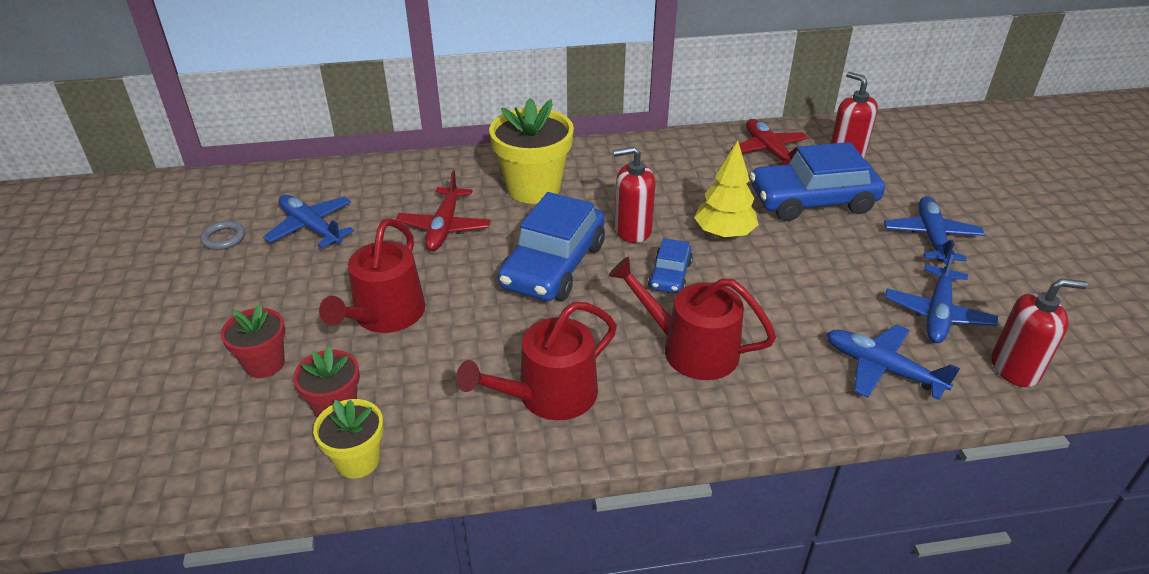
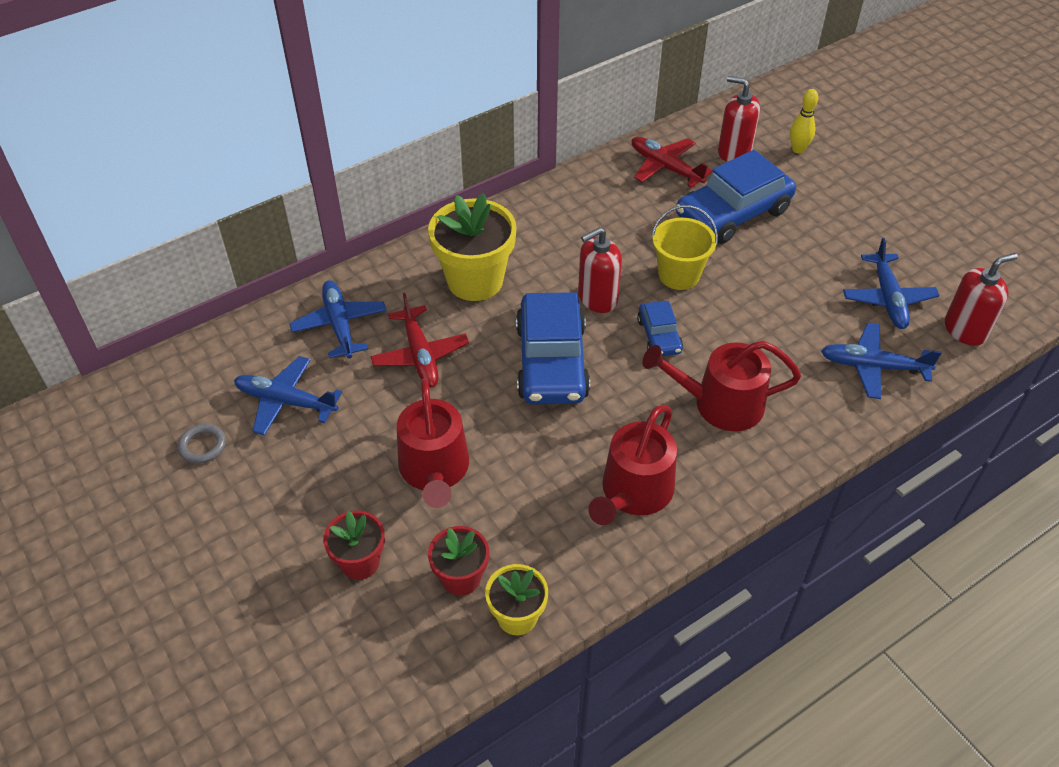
camera: 25 degrees left, 10 degrees up
yellow tree [694,140,758,238] -> yellow bucket [652,205,718,290]
blue plane [884,196,985,264] -> blue plane moved to [289,280,386,359]
none -> yellow bowling pin [790,89,818,154]

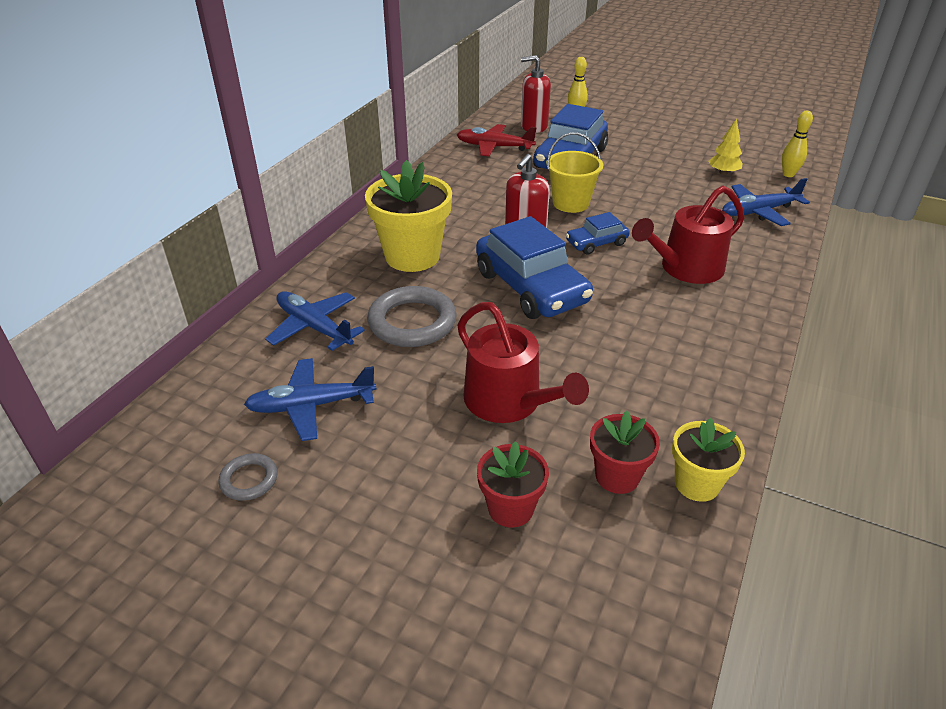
camera: 30 degrees left, 10 degrees down
red plane [370,293,469,387] -> grey ring [367,286,457,347]
red watering can [588,405,677,525] -> none
blue car [637,301,683,356] -> blue car turned 105 degrees clockwise [566,212,630,255]
blue plane [843,238,940,329] -> yellow tree [708,118,743,175]
red soap dispenser [945,253,1018,346] -> yellow bowling pin [782,111,813,177]

